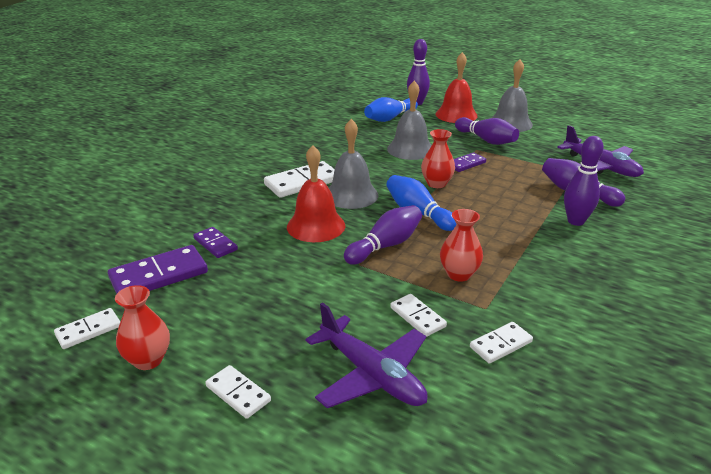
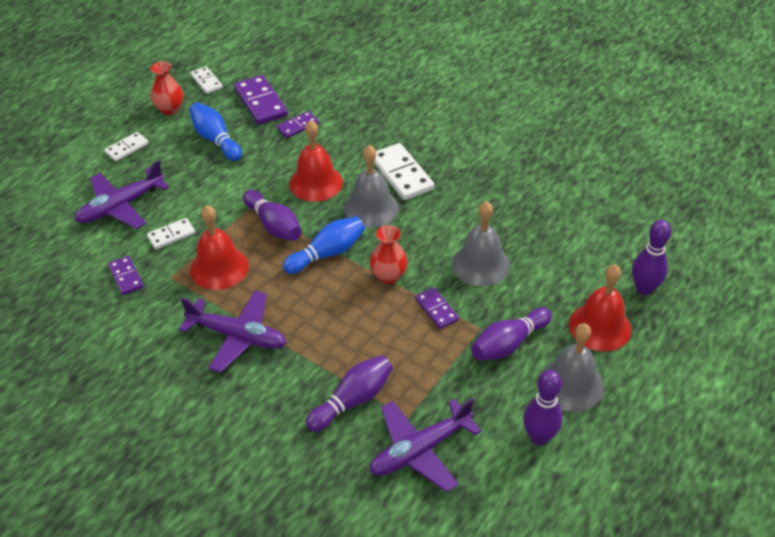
camera: 95 degrees right, 15 degrees up
blue bowling pin [364,97,418,122] -> blue bowling pin moved to [189,102,242,161]
red vase [440,209,483,282] -> red bell [190,205,249,290]
white domino [470,322,533,364] -> purple domino [108,256,144,295]
purple bowling pin [564,136,604,226] -> purple bowling pin moved to [523,370,563,445]
none -> purple plane [179,291,286,373]

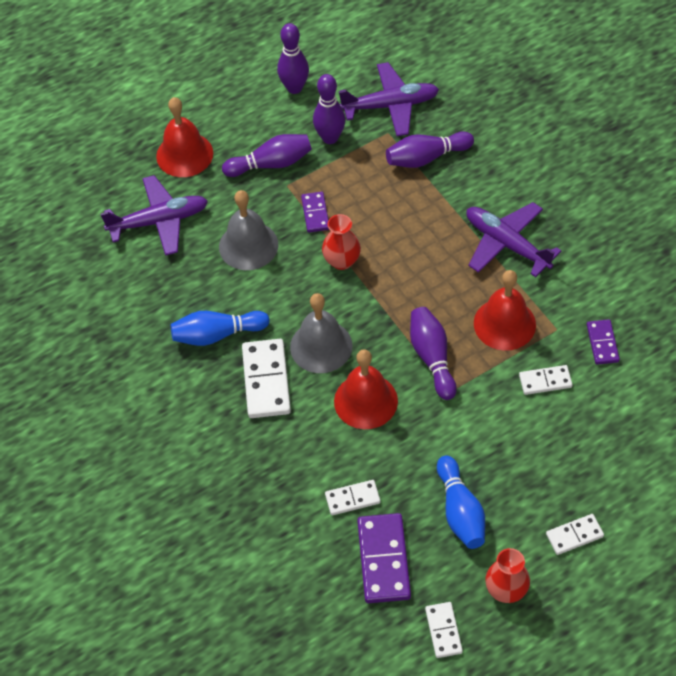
camera: 155 degrees left, 10 degrees up
purple plane [75,160,169,229] -> purple plane moved to [100,175,208,256]
purple domino [276,111,319,138] -> white domino [325,480,380,515]
blue bowling pin [283,216,365,274] -> blue bowling pin moved to [171,311,270,346]
grey bell [540,323,604,412] -> none
purple bowling pin [632,220,671,295] -> purple bowling pin moved to [313,74,345,144]

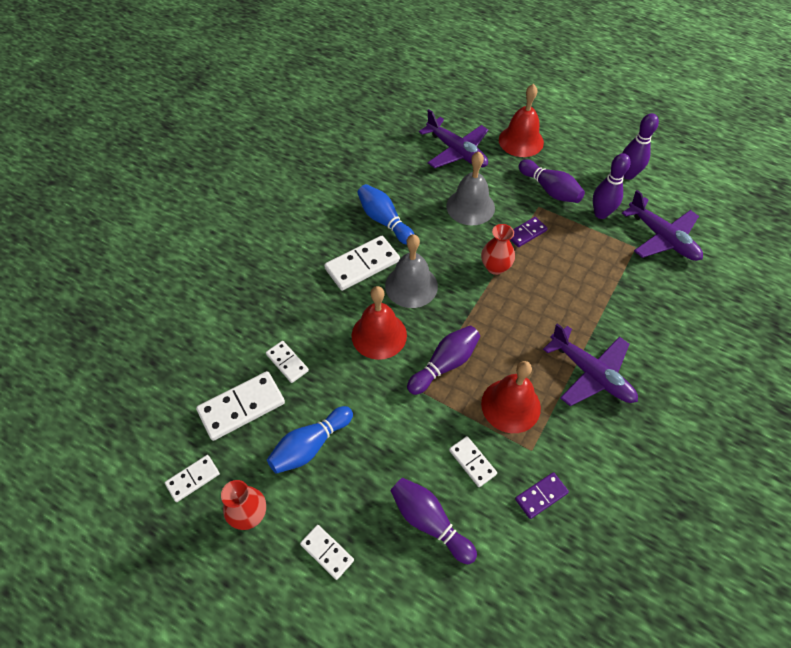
camera: 60 degrees right, 0 degrees up
purple domino [357,513,411,603] -> white domino [196,371,285,441]
purple bowling pin [386,131,474,168] -> purple bowling pin moved to [390,477,477,564]
purple plane [466,202,561,277] -> purple plane turned 120 degrees clockwise [543,323,638,406]

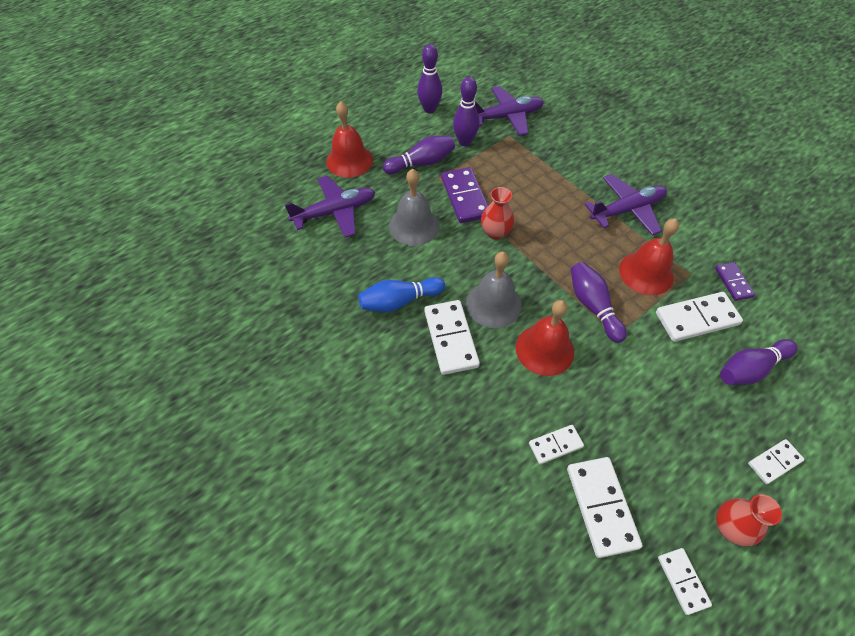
camera: 70 degrees left, 0 degrees up
blue bowling pin [267,406,353,474] -> none
white domino [449,436,497,487] -> white domino [656,292,743,342], size x1.73
purple domino [510,217,548,247] -> purple domino [441,167,488,223], size x1.73

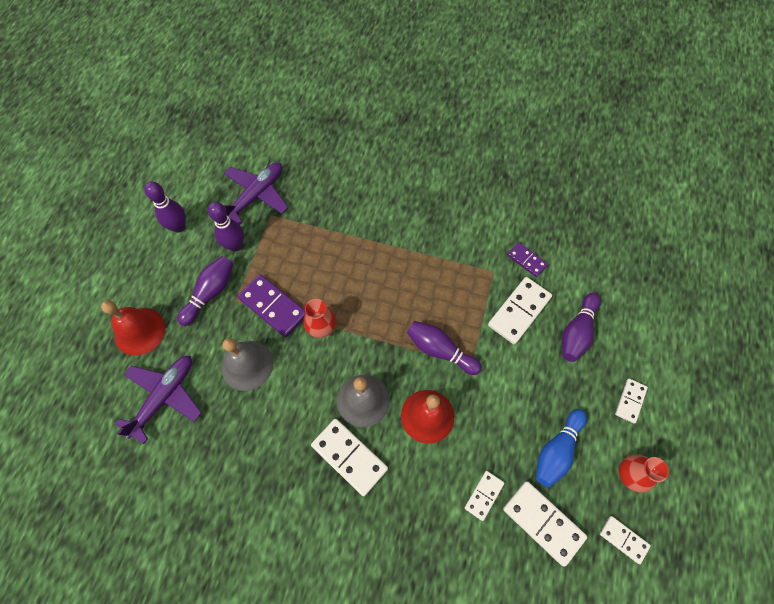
camera: 35 degrees left, 10 degrees up
blue bowling pin [358,277,445,312] -> blue bowling pin moved to [536,409,587,487]
purple plane [585,174,667,235] -> none
red bell [619,218,679,295] -> none

